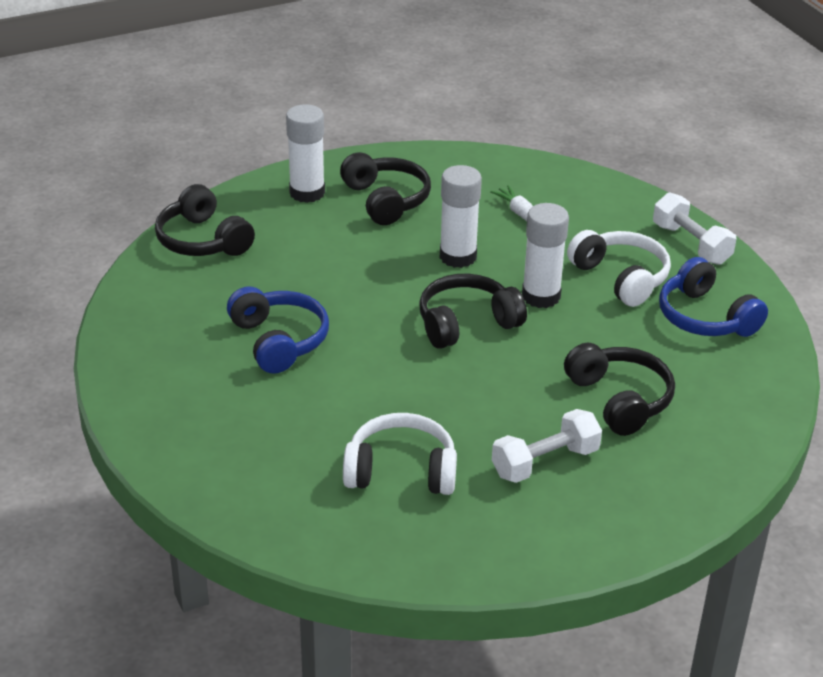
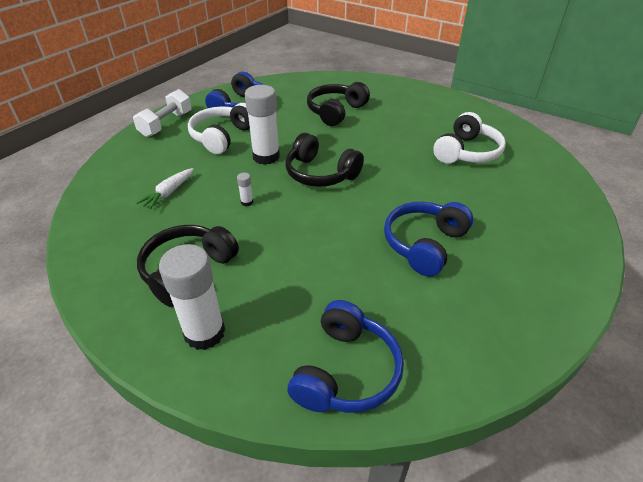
camera: 120 degrees left, 5 degrees up
black headphones [155,184,255,256] -> blue headphones [287,300,404,413]
white headphones [343,413,457,495] -> white headphones turned 120 degrees counterclockwise [433,112,506,164]
white glue stick [440,165,482,268] -> white glue stick [237,172,253,206], size x0.41
white dumbbell [492,409,602,483] -> none

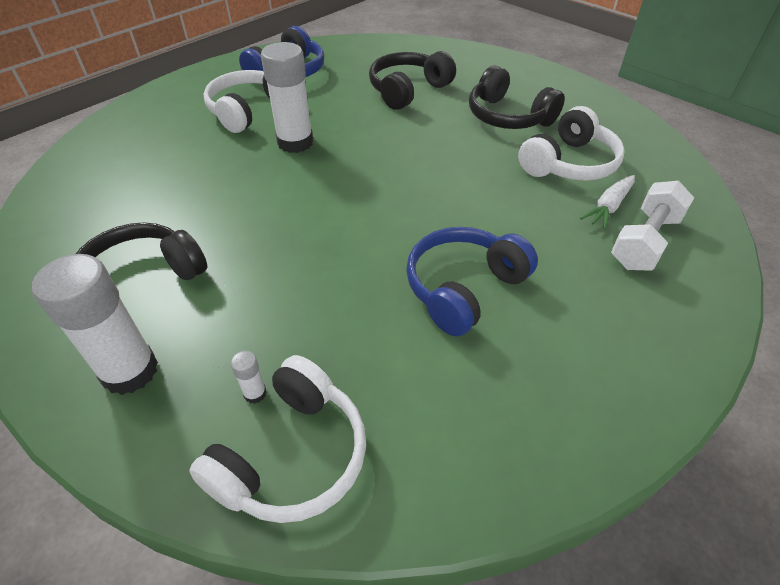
camera: 10 degrees right, 5 degrees up
white dumbbell [133,89,192,137] -> white dumbbell moved to [611,181,694,270]
white carrot [136,168,194,210] -> white carrot moved to [580,175,635,230]
white glue stick [237,172,253,206] -> white glue stick moved to [231,351,267,404]
black headphones [286,133,364,187] -> black headphones moved to [469,65,565,129]
blue headphones [287,300,404,413] -> white headphones [189,355,366,523]

